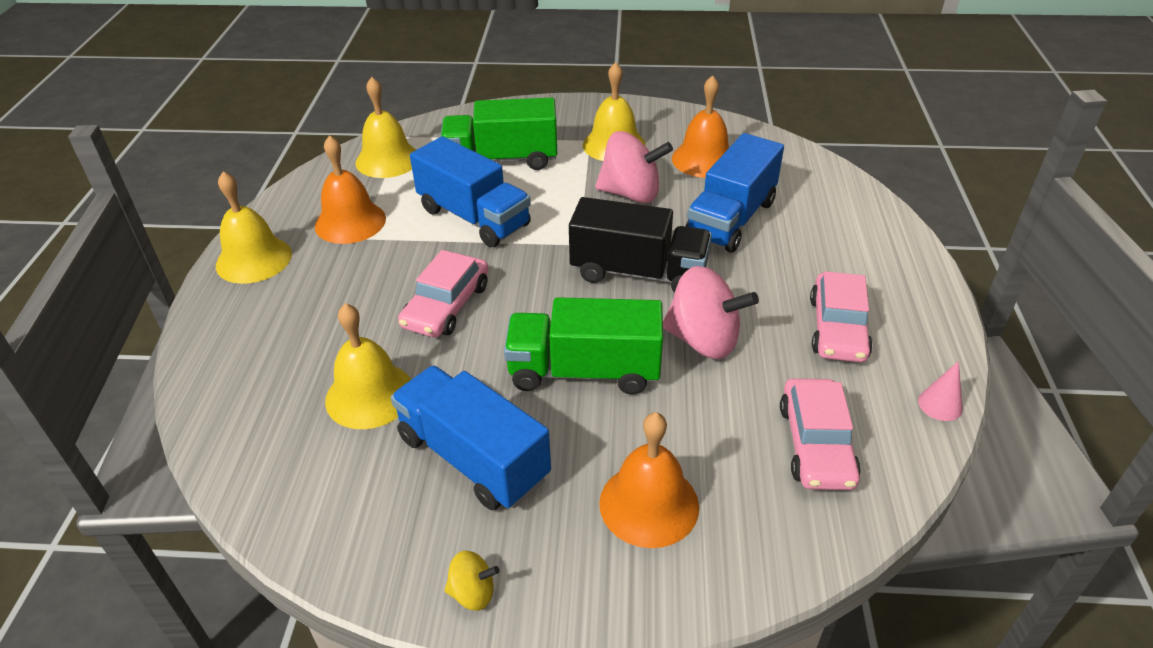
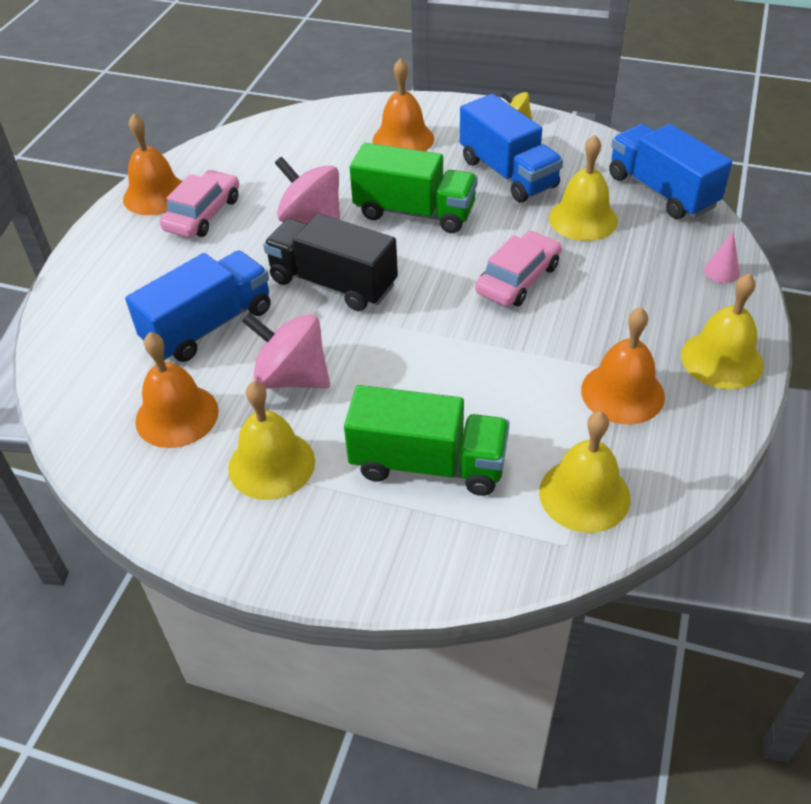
camera: 165 degrees left, 5 degrees up
blue truck [410,136,531,247] -> blue truck moved to [609,124,732,219]
pink car [780,378,861,490] -> none
pink cone [918,361,963,421] -> pink cone moved to [704,231,740,283]
none -> orange bell [123,113,183,215]

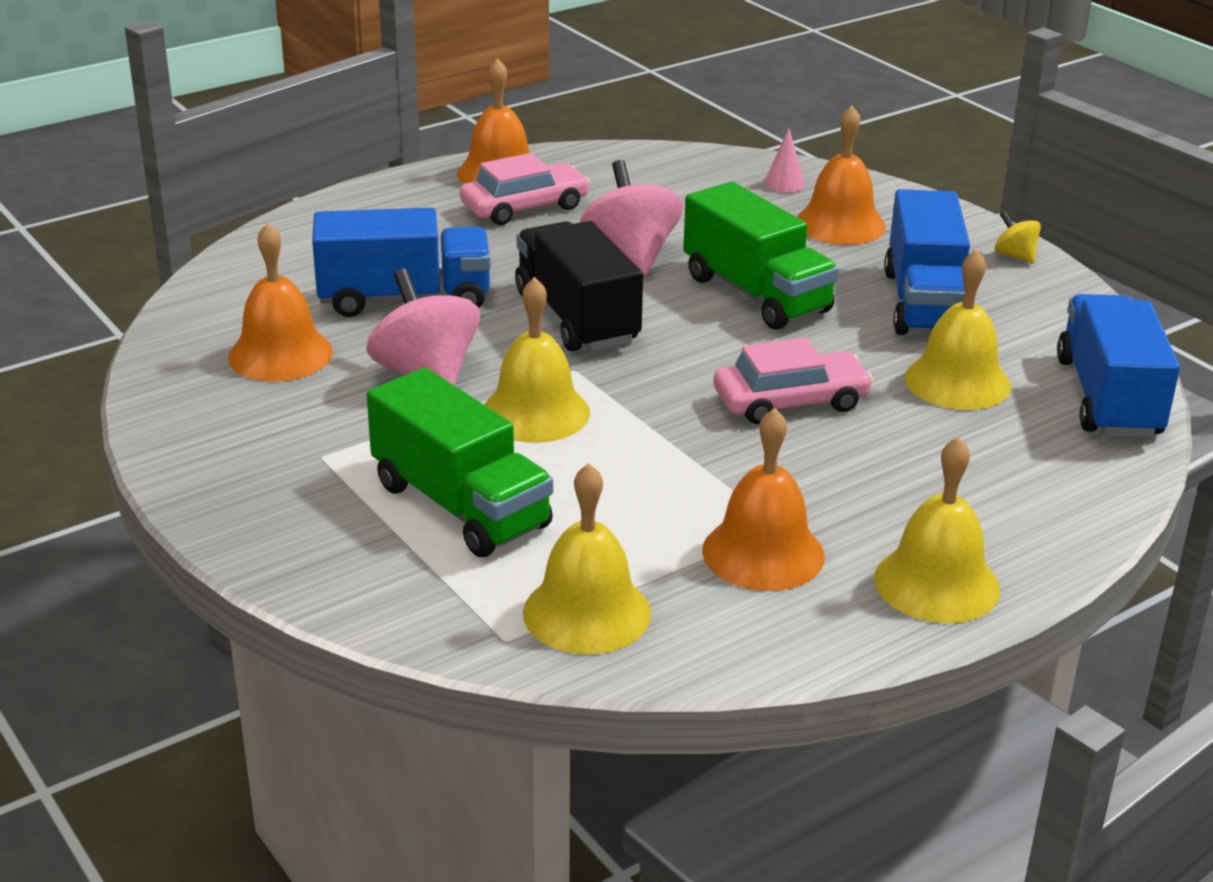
camera: 35 degrees right, 15 degrees down
yellow bell [228,381,315,500] -> yellow bell moved to [484,277,590,443]
pink cone [704,231,740,283] -> pink cone moved to [764,128,805,192]

